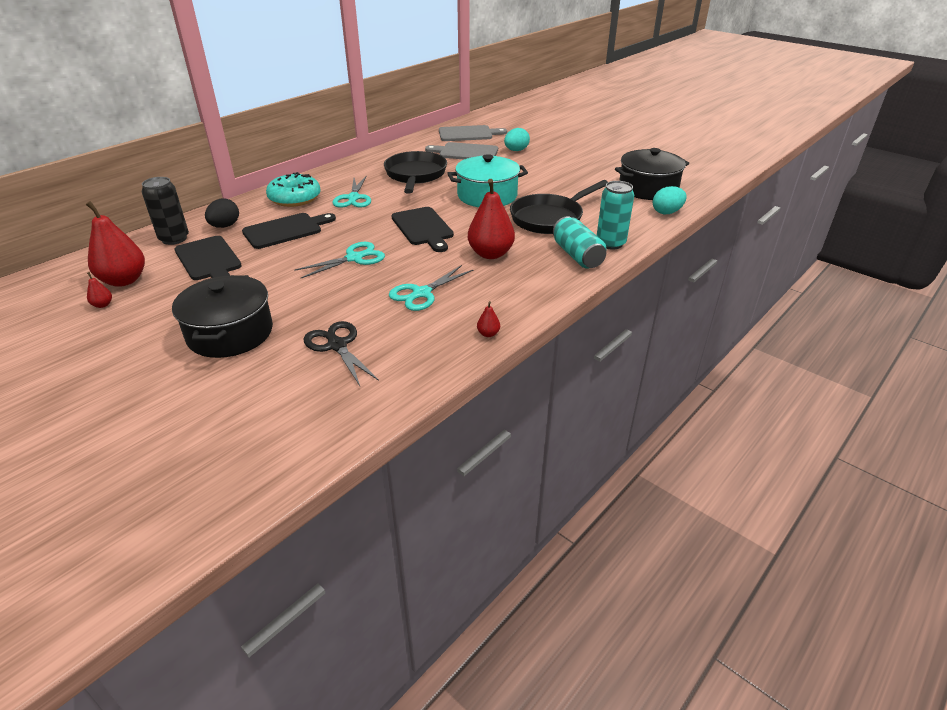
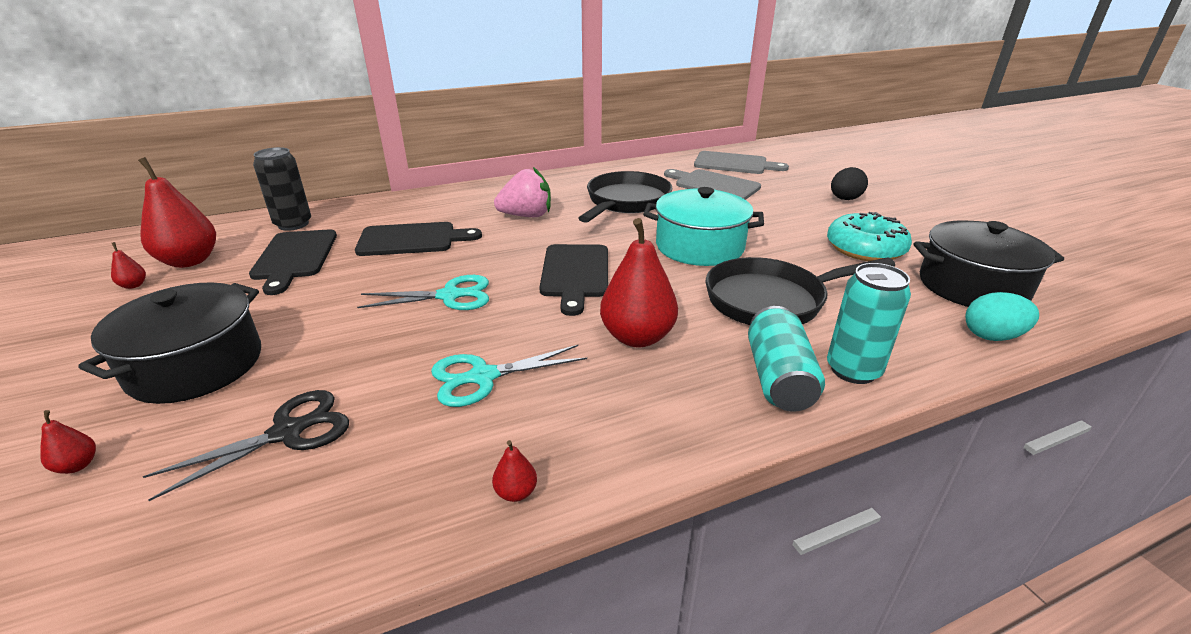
camera: 25 degrees right, 5 degrees down
black egg [205,198,239,228] -> black egg moved to [831,167,868,200]
turquoise donut [266,172,321,207] -> turquoise donut moved to [827,212,912,261]
black scissors [304,321,379,386] -> black scissors turned 60 degrees clockwise [143,390,349,501]
turquoise scissors [332,176,371,208] -> pink strawberry [494,167,551,217]
turquoise egg [504,128,530,151] -> none
none -> red pear [40,410,96,474]

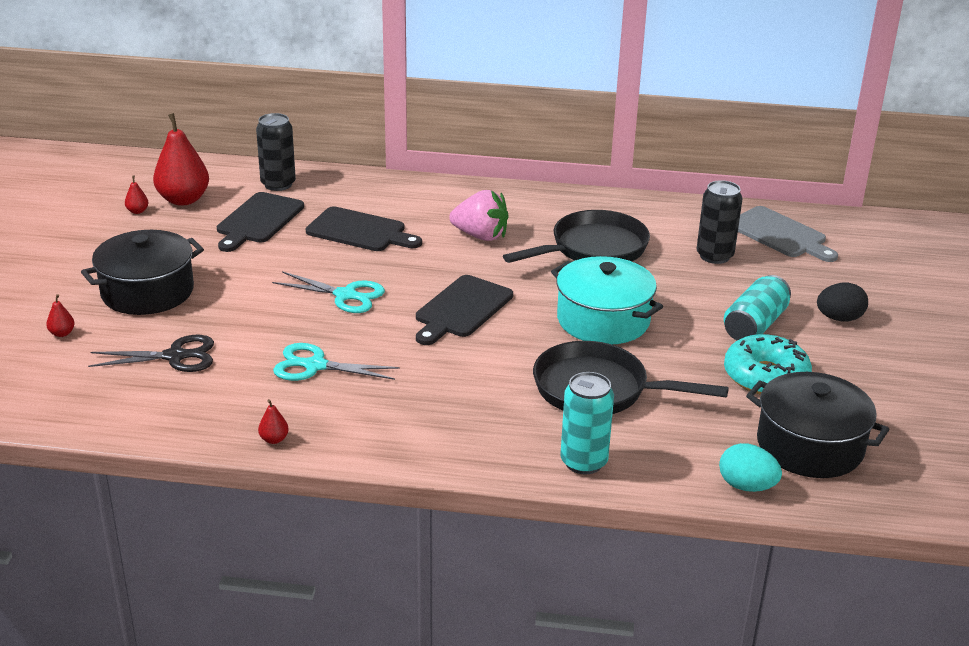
camera: 30 degrees right, 0 degrees up
red pear [600,218,678,347] -> none
grey cutting board [664,169,761,200] -> black can [697,180,742,264]
turquoise can [748,306,825,412] -> turquoise can moved to [724,275,791,340]

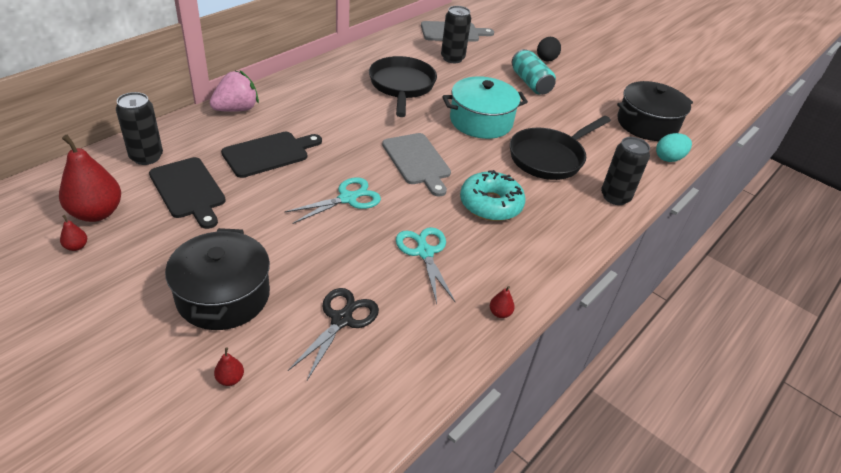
camera: 60 degrees left, 10 degrees up
turquoise scissors [273,343,400,381] -> turquoise scissors turned 120 degrees clockwise [396,227,455,304]
black cutting board [416,275,513,345] -> grey cutting board [382,133,451,196]
pink strawberry [449,190,508,241] -> pink strawberry moved to [210,71,259,112]
turquoise can [560,372,614,474] -> black can [601,137,650,205]
turquoise donut [724,334,812,395] -> turquoise donut moved to [460,170,526,221]

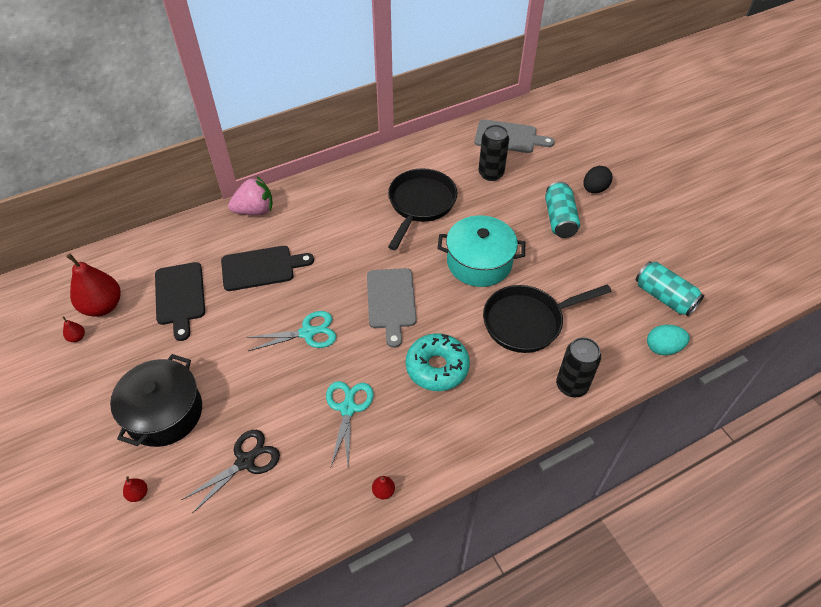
camera: 25 degrees right, 10 degrees up
black can [116,92,163,165] -> none
black pot [617,81,693,141] -> turquoise can [636,261,704,316]

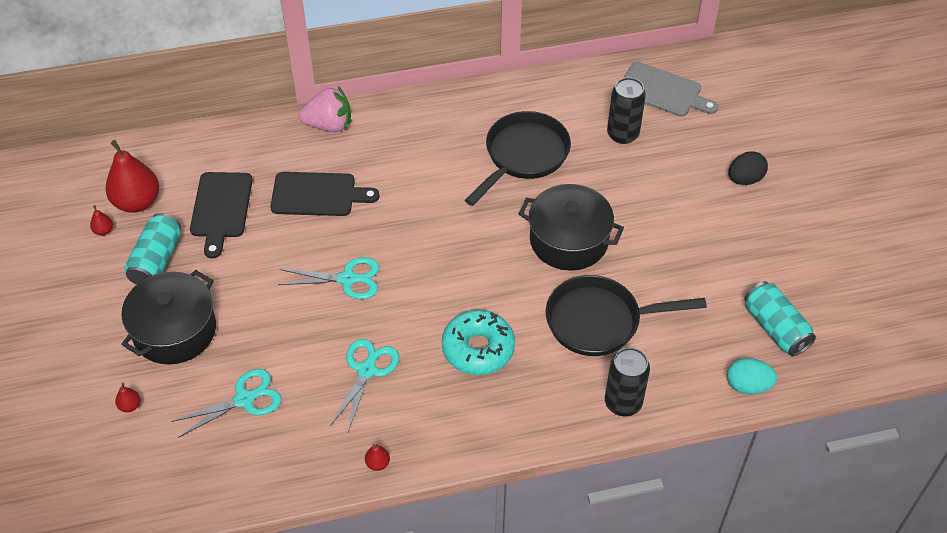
camera: 15 degrees right, 0 degrees up
black scissors [182,430,280,513] -> turquoise scissors [171,369,281,438]
grey cutting board [367,268,417,348] -> none
turquoise pot [437,216,525,287] -> black pot [519,184,624,271]
turquoise can [545,181,580,238] -> turquoise can moved to [125,213,181,285]

